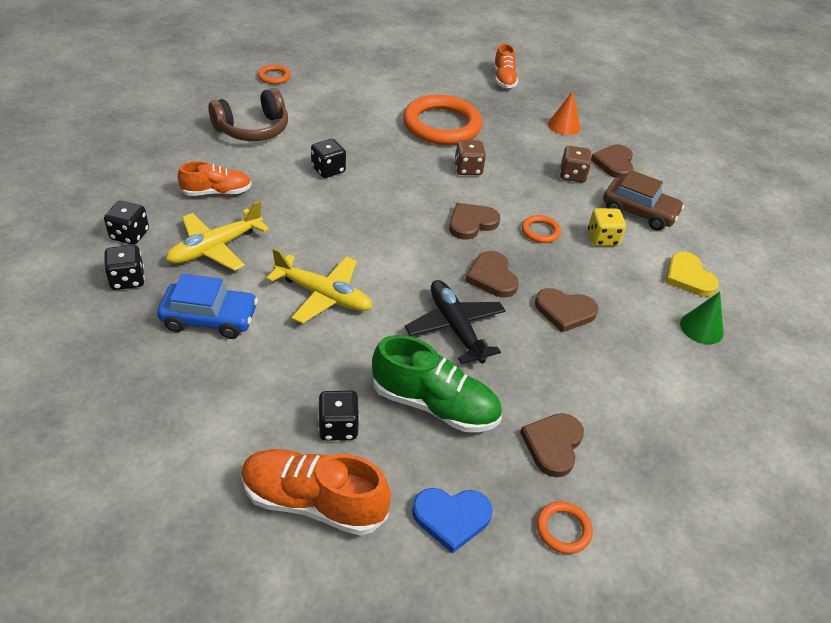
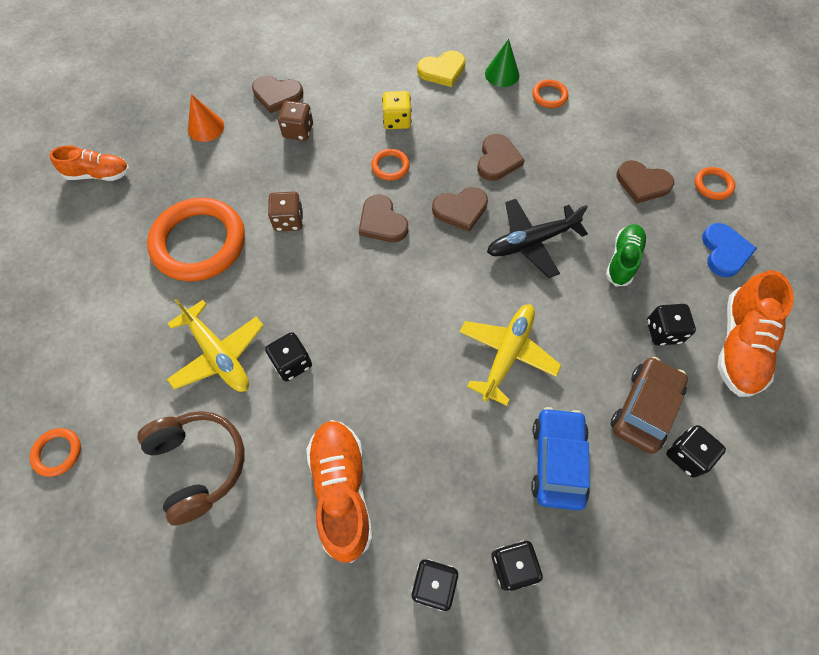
camera: 85 degrees left, 20 degrees up
yellow plane [166,201,269,271] -> yellow plane moved to [167,298,264,392]
orange shoe [178,161,251,196] -> orange shoe [306,420,373,563], size x1.56
green shoe [372,335,502,432] -> green shoe [606,224,647,286], size x0.64
brown car [603,170,684,230] -> brown car moved to [611,357,688,454]
none -> orange ring [532,80,568,108]
none -> black dice [666,425,726,478]

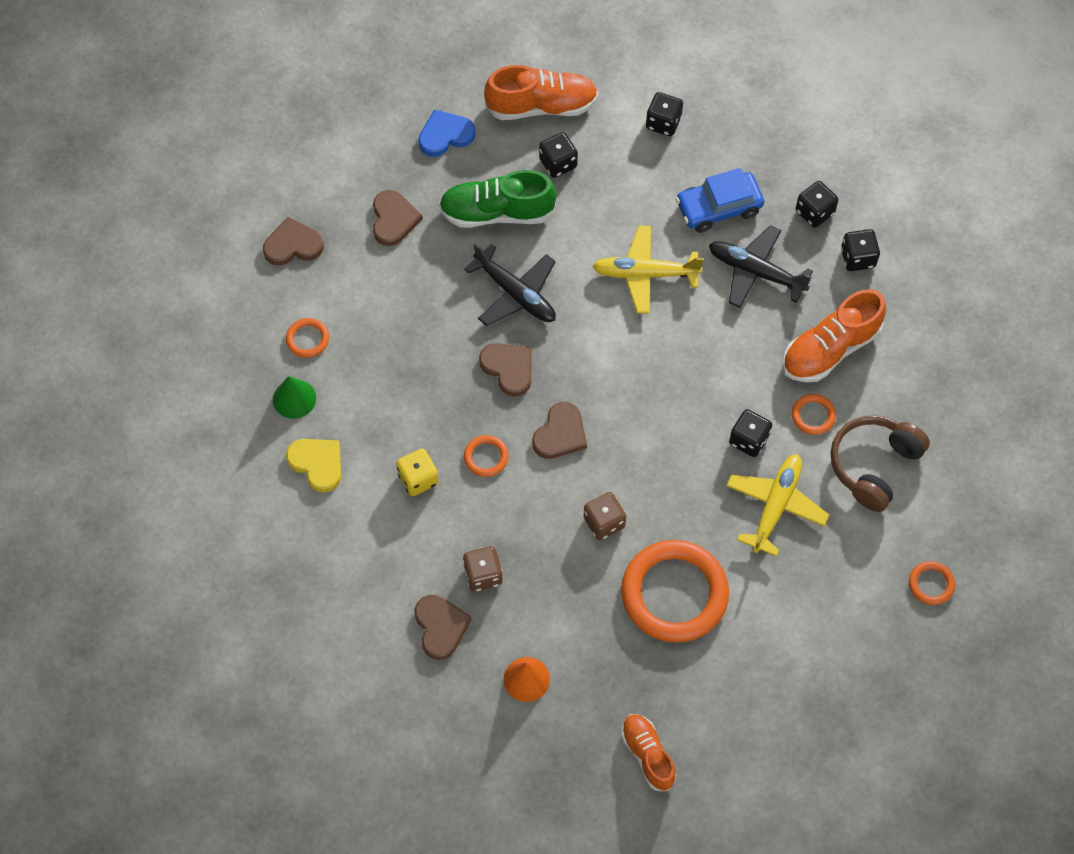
camera: 115 degrees left, 0 degrees up
brown heart [477,134,525,181] -> brown heart moved to [263,217,324,265]
green shoe [606,224,647,286] -> green shoe [439,170,557,228], size x1.56
brown car [611,357,688,454] -> none
orange ring [695,167,735,200] -> orange ring moved to [792,394,836,435]
none -> black plane [709,225,813,308]

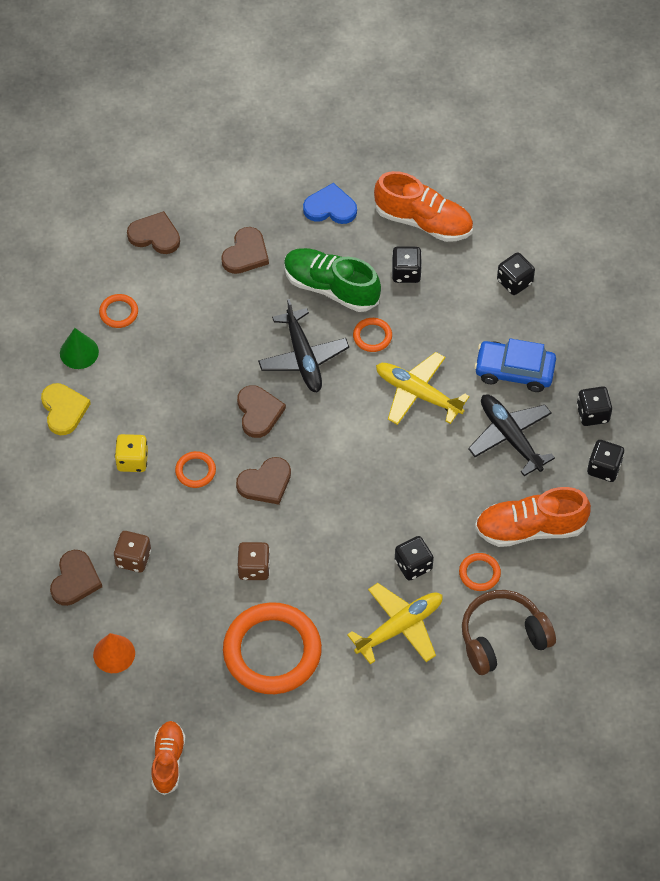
camera: 30 degrees right, 5 degrees down
orange ring [909,561,955,605] -> orange ring moved to [353,318,392,352]

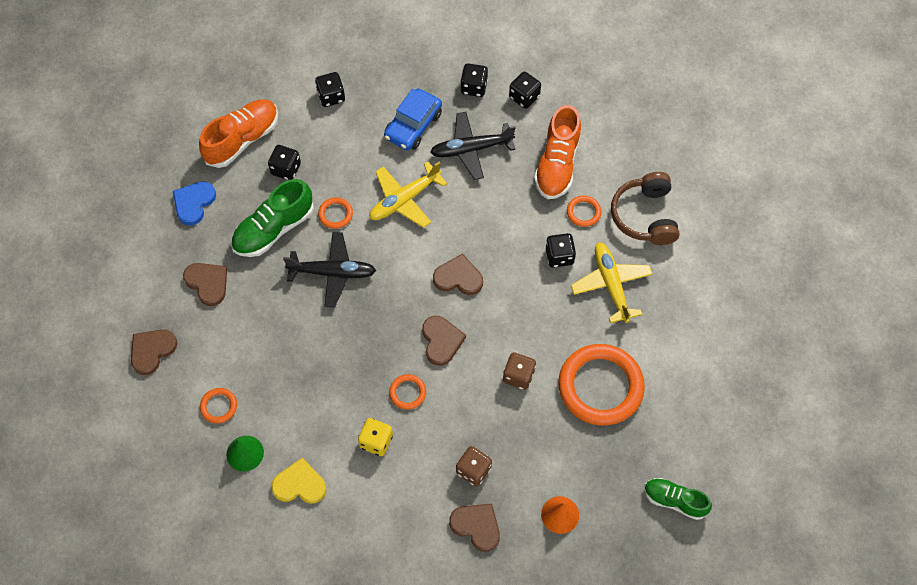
camera: 70 degrees left, 5 degrees up
orange shoe [152,721,186,795] -> green shoe [644,478,712,520]
brown heart [237,385,286,438] -> brown heart moved to [433,254,483,295]

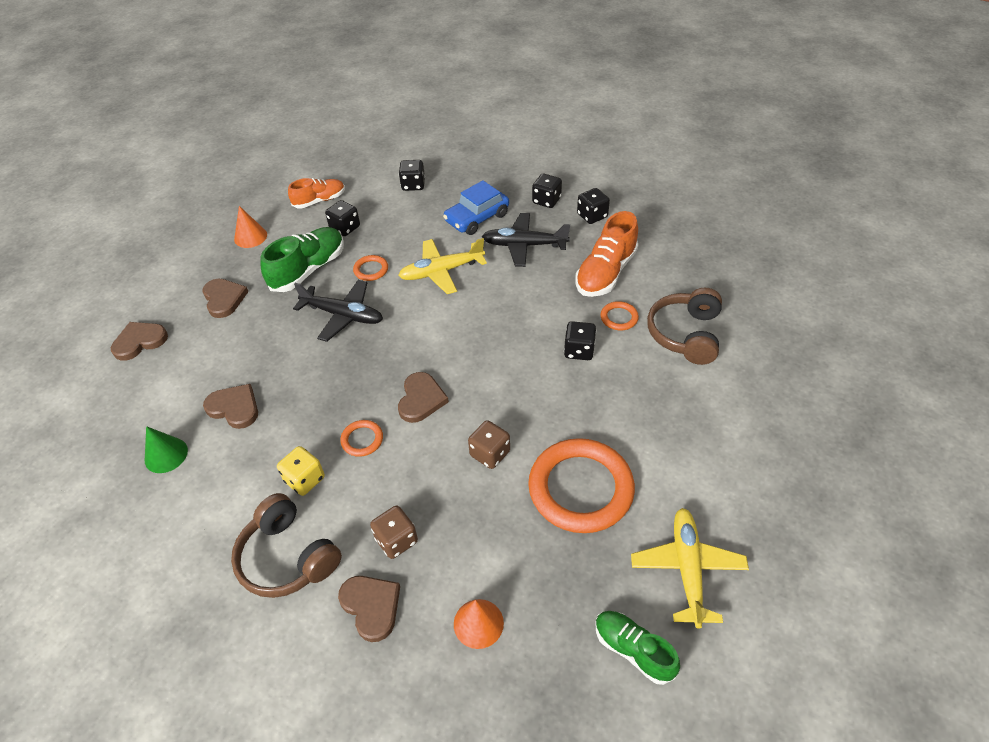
camera: 20 degrees right, 15 degrees down
blue heart [173,181,216,226] -> orange cone [234,206,267,248]
orange shoe [199,99,278,168] -> orange shoe [288,178,345,209], size x0.64
orange ring [200,388,237,423] -> none
green shoe [231,179,314,257] -> green shoe turned 150 degrees clockwise [260,227,344,292]
yellow heart [271,458,326,504] -> none
brown heart [433,254,483,295] -> brown heart moved to [203,384,258,429]
yellow plane [571,242,653,323] -> yellow plane moved to [631,508,749,628]
none -> brown headphones [231,493,342,598]

